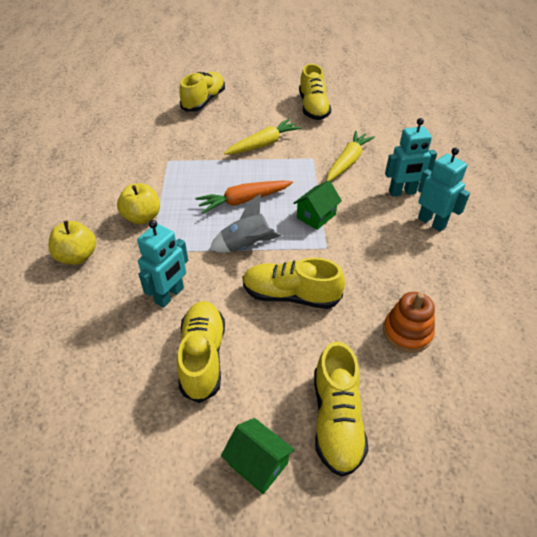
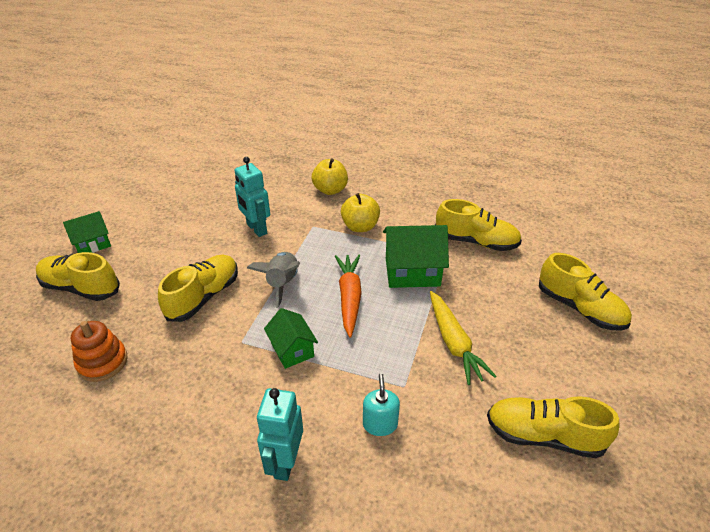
camera: 110 degrees right, 5 degrees down
yellow shoe [177,301,225,403] -> yellow shoe moved to [435,199,522,251]
yellow carrot [327,131,375,181] -> turquoise soap dispenser [363,374,400,436]
turquoise robot [418,148,470,232] -> none
none -> green house [383,225,449,288]

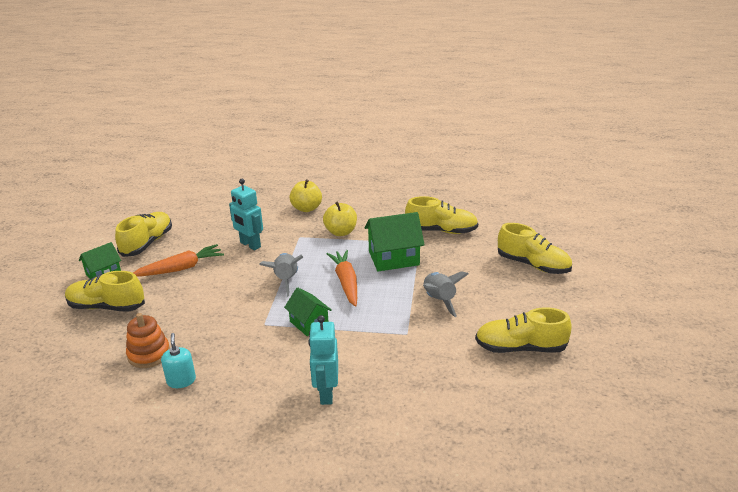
camera: 10 degrees left, 10 degrees down
yellow shoe [158,255,238,322] -> yellow shoe moved to [115,212,172,257]
turquoise soap dispenser [363,374,400,436] -> turquoise soap dispenser moved to [161,333,196,388]
yellow carrot [430,291,497,385] -> grey rocket [423,271,468,317]
none -> orange carrot [133,244,224,276]

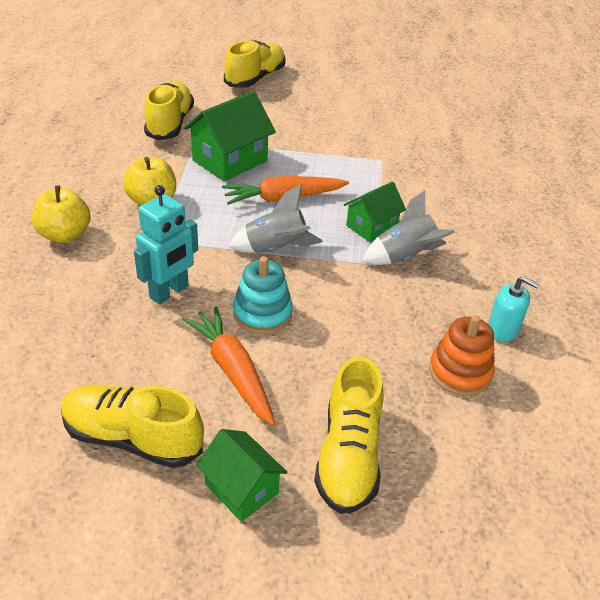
camera: 95 degrees left, 10 degrees up
turquoise soap dispenser [161,333,196,388] -> turquoise soap dispenser turned 135 degrees counterclockwise [488,276,539,342]
turquoise robot [308,315,338,405] -> none
green house [364,212,425,271] -> green house turned 60 degrees clockwise [184,91,276,181]
grey rocket [423,271,468,317] -> grey rocket moved to [362,190,455,265]
yellow shoe [475,307,572,353] -> none
none -> turquoise stacking toy [233,256,293,334]

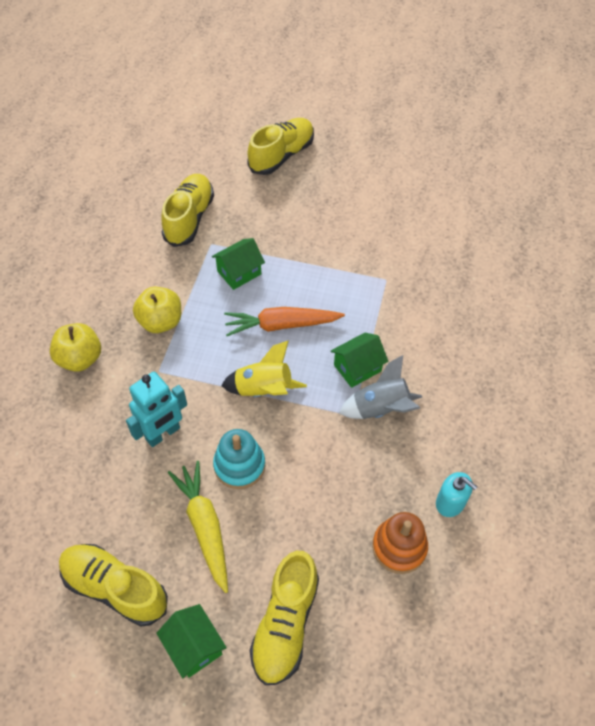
camera: 10 degrees right, 15 degrees up
orange carrot [182,306,275,426] -> yellow carrot [168,461,228,593]
green house [184,91,276,181] -> green house [212,238,265,290], size x0.63
grey rocket [229,185,323,253] -> yellow rocket [221,340,307,397]

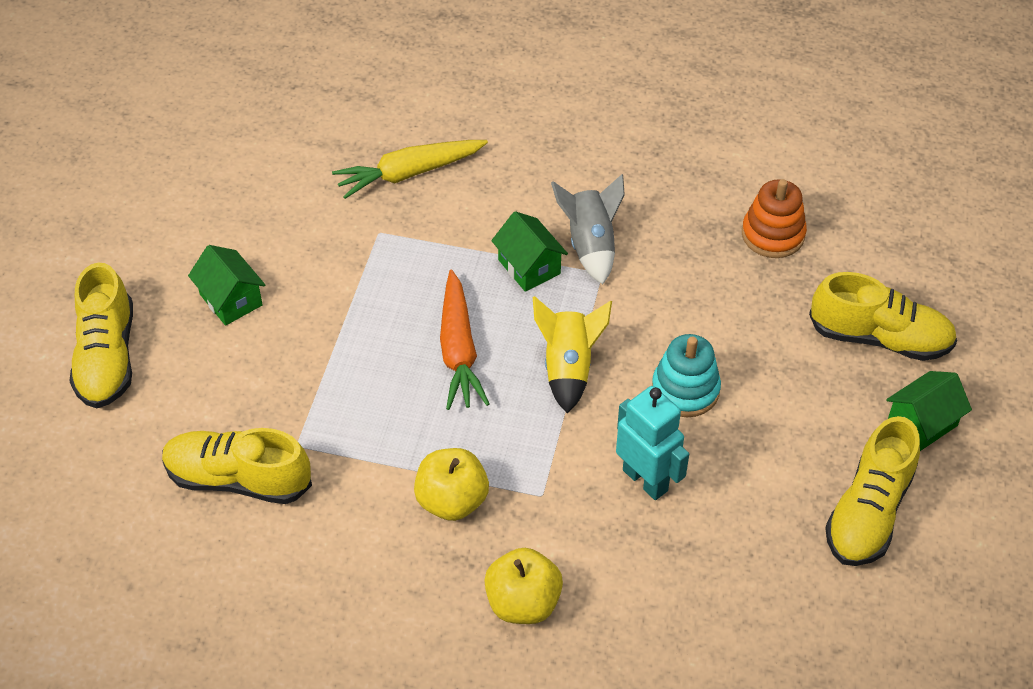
camera: 90 degrees left, 5 degrees down
yellow carrot [168,461,228,593] -> yellow carrot moved to [332,140,488,199]
green house [212,238,265,290] -> green house moved to [188,245,266,326]
yellow shoe [247,118,314,175] -> yellow shoe turned 135 degrees counterclockwise [69,262,133,408]
turquoise soap dispenser [436,472,478,517] -> none

